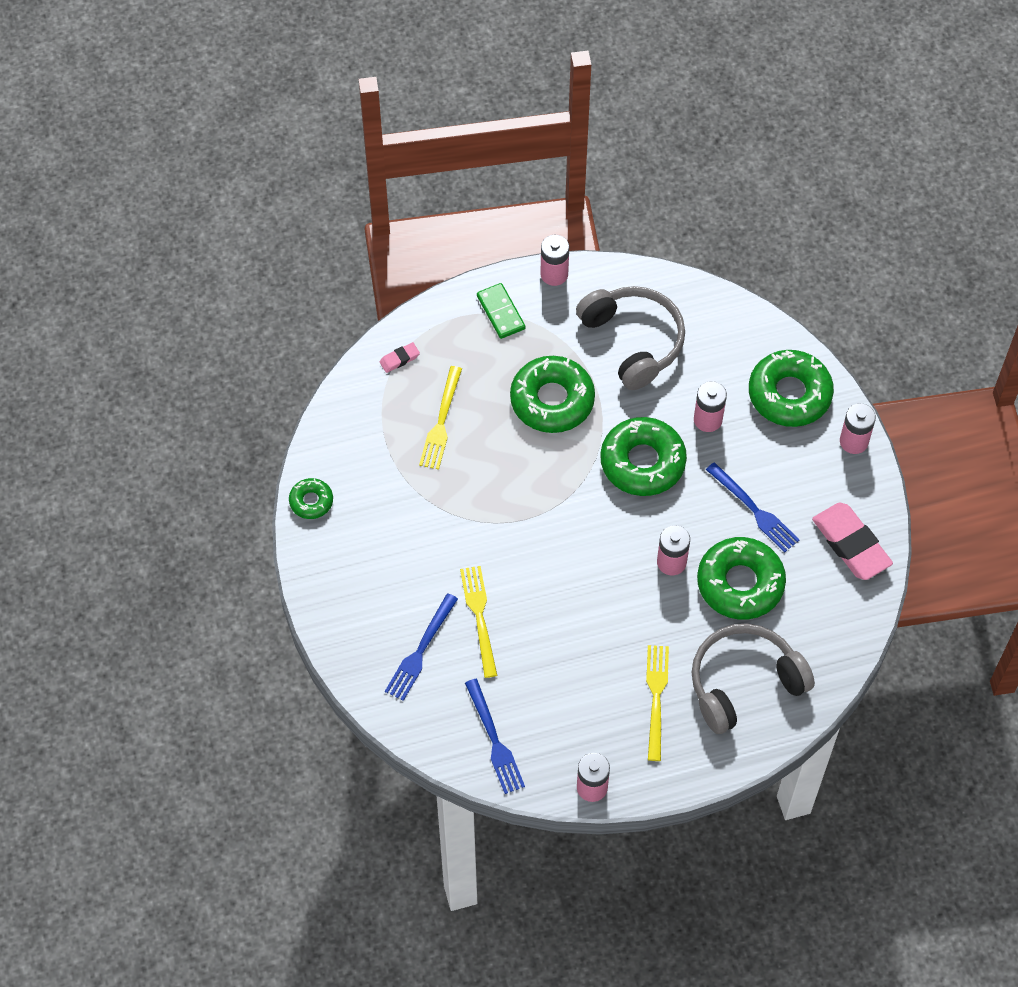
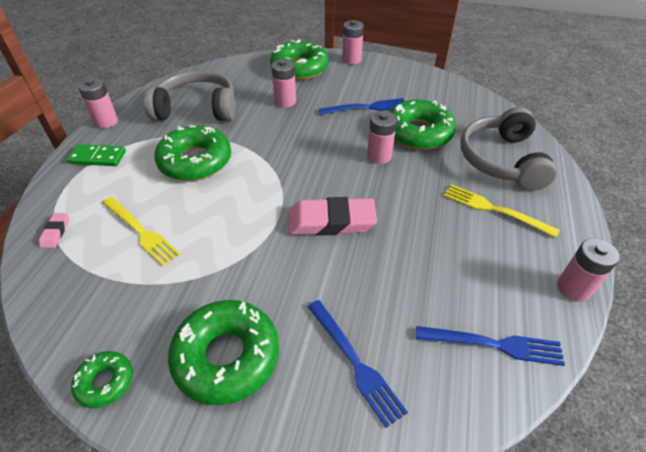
camera: 60 degrees left, 15 degrees down
yellow fork [460,566,497,678] -> none
green donut [600,417,687,496] -> green donut moved to [168,300,279,405]
pink eraser [812,503,893,580] -> pink eraser moved to [288,197,377,236]

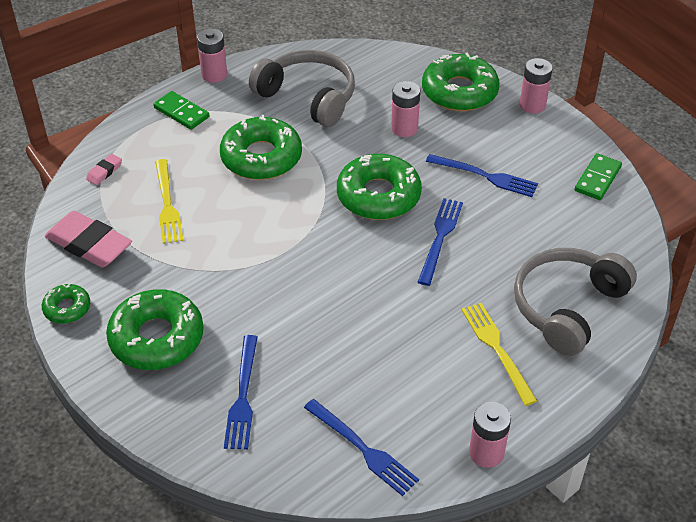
camera: 35 degrees right, 0 degrees up
pink eraser [288,197,377,236] -> pink eraser moved to [45,211,132,268]
pink battery [367,111,397,164] -> blue fork [418,198,463,286]
green donut [389,99,456,150] -> green donut moved to [337,154,422,220]
none -> green domino [575,153,622,200]

